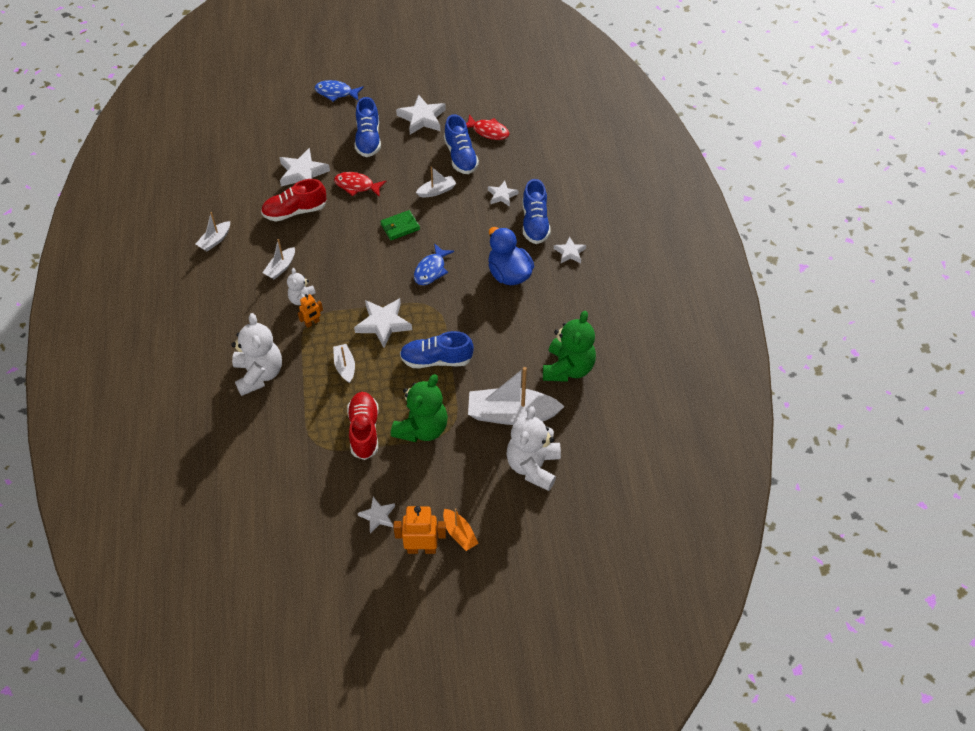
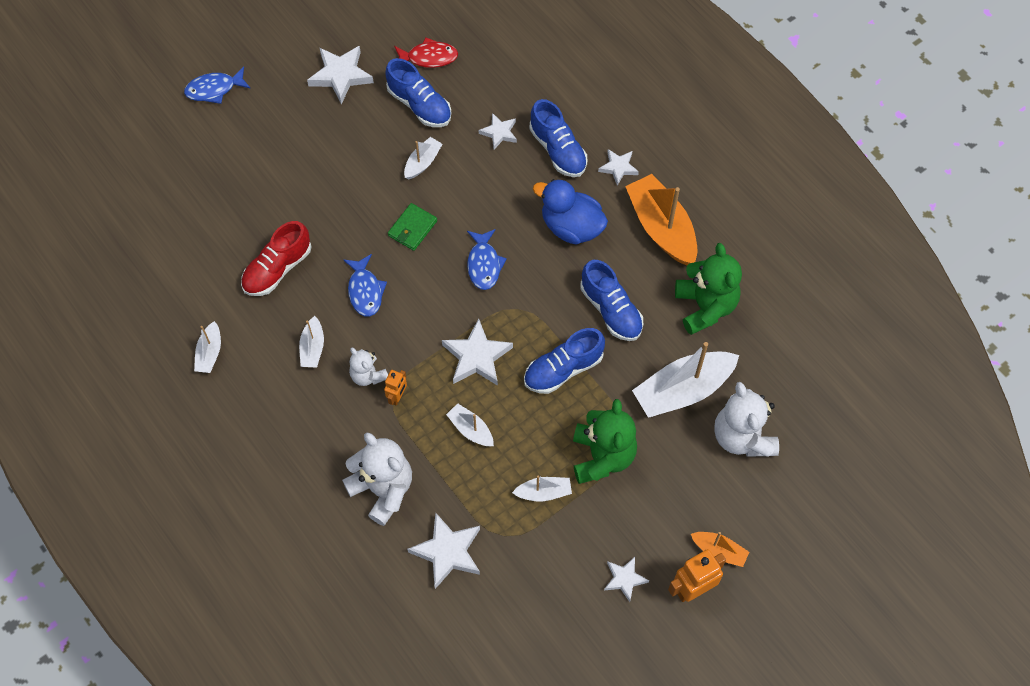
camera: 30 degrees left, 10 degrees up
white star [279,148,330,187] -> white star moved to [407,512,480,589]
red fish [334,172,387,197] -> none
red shoe [347,392,379,460] -> white boat [512,475,572,501]
blue shoe [355,97,381,157] -> blue shoe moved to [580,260,643,341]
none -> blue fish [343,254,387,317]
none -> orange boat [625,174,698,266]

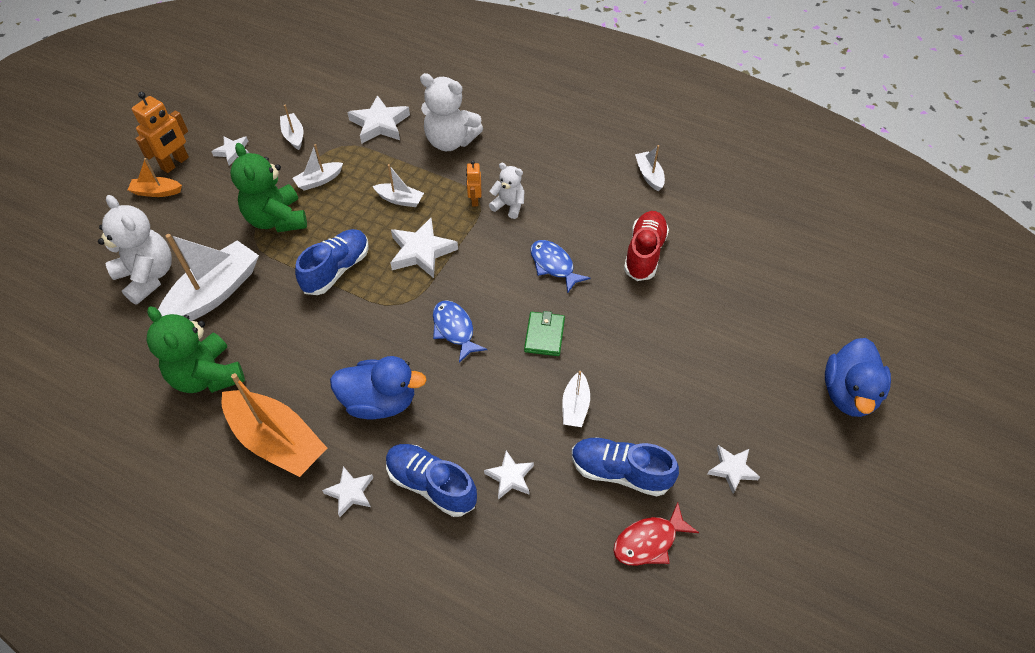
camera: 155 degrees right, 10 degrees down
blue fish [184,66,251,104] -> blue duck [825,338,891,417]
white boat [299,316,324,368] -> white boat moved to [280,105,303,150]
white star [307,46,374,104] -> white star [708,445,760,494], size x0.60
blue shoe [580,260,643,341] -> none

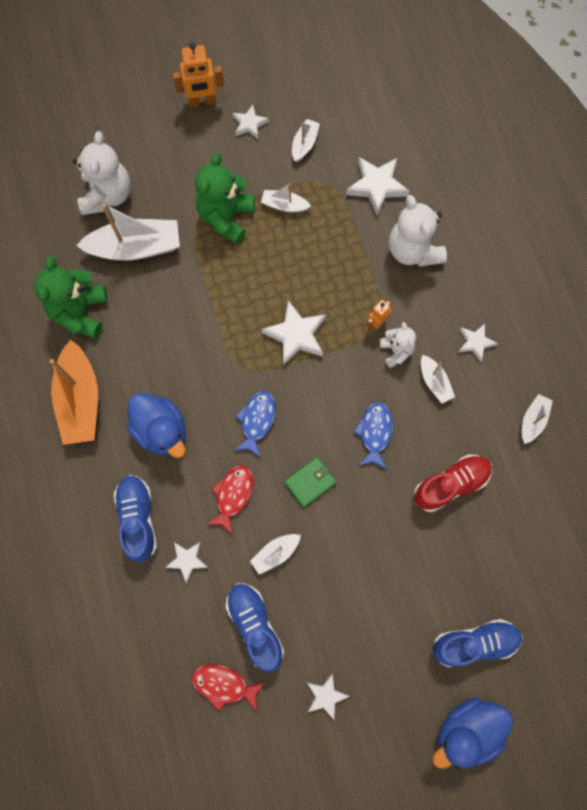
camera: 45 degrees right, 20 degrees up
orange boat [128,158,182,197] -> none
blue shoe [295,229,369,295] -> blue shoe moved to [432,619,523,667]
white star [322,466,373,517] -> white star moved to [459,323,498,362]
white boat [373,164,424,207] -> white boat moved to [421,355,455,403]
none -> red fish [206,465,253,535]

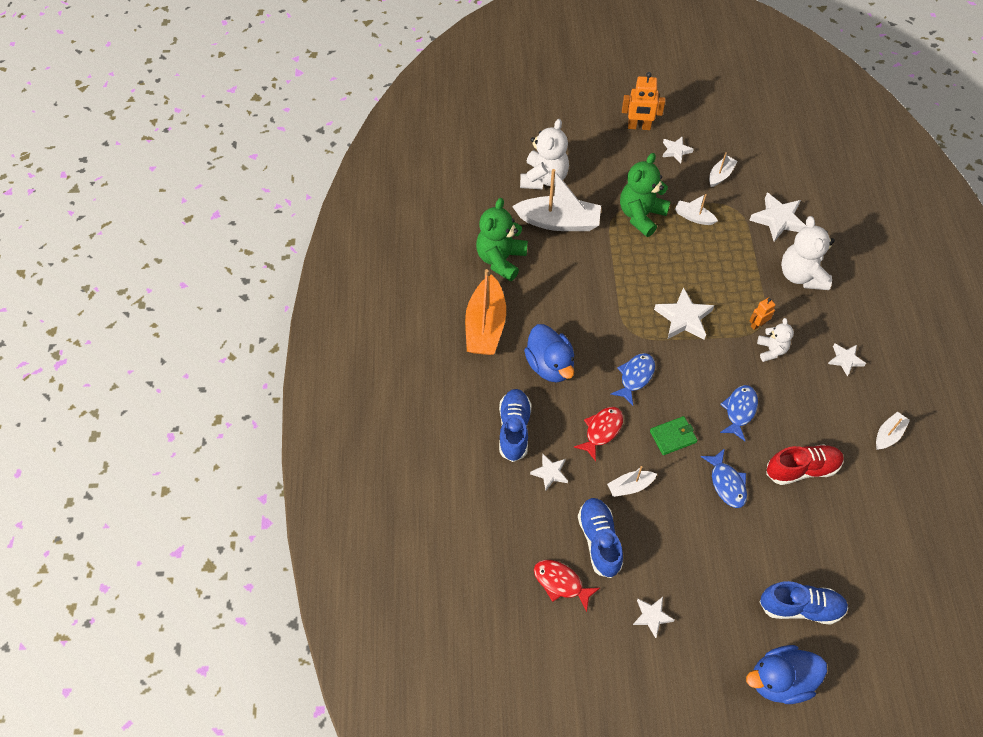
camera: 15 degrees right, 15 degrees down
white boat [421,355,455,403] -> none
none -> blue fish [700,448,747,508]

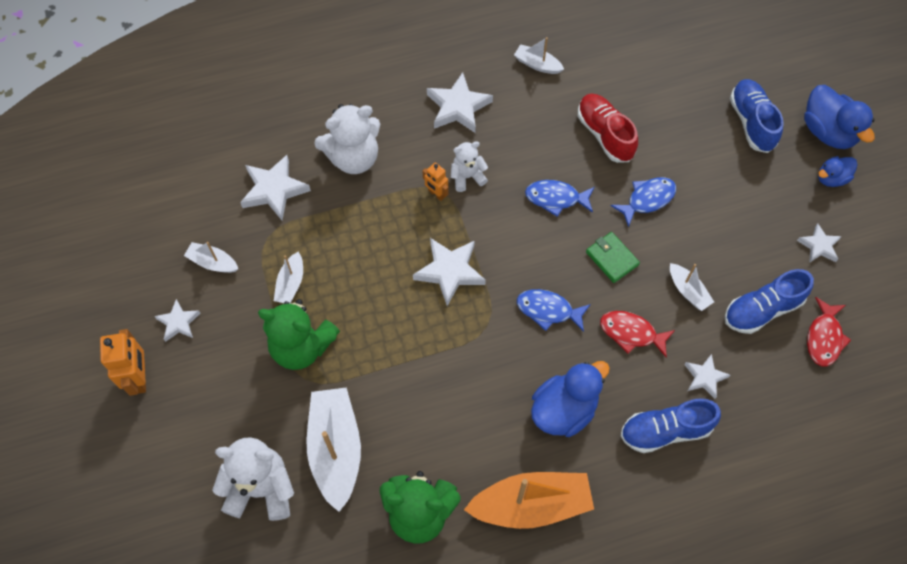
camera: 105 degrees left, 5 degrees up
white star [828,343,866,376] -> white star [427,72,493,133], size x1.67
none -> blue duck [818,156,858,187]

